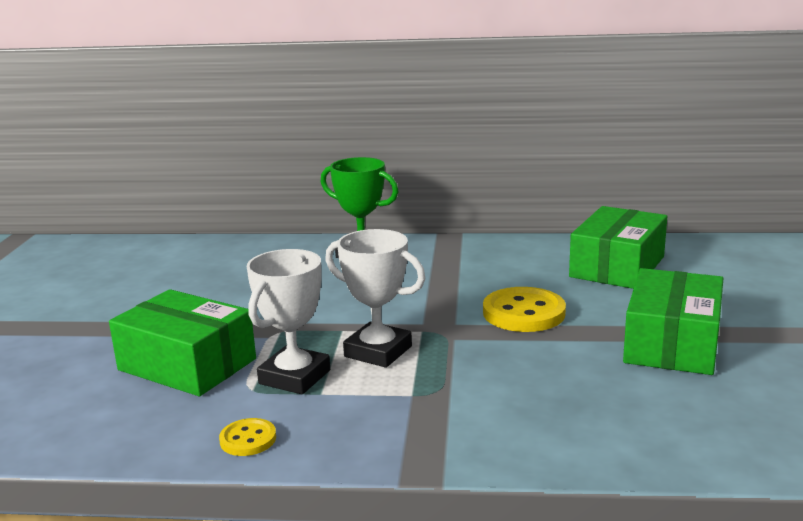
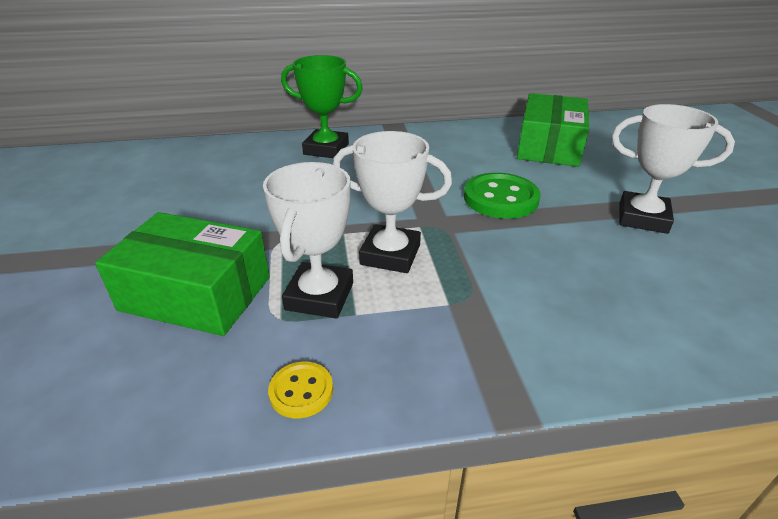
camera: 15 degrees left, 15 degrees up
yellow button [483,287,566,332] -> green button [464,173,540,219]
green box [623,268,723,375] -> white trophy [612,104,735,234]

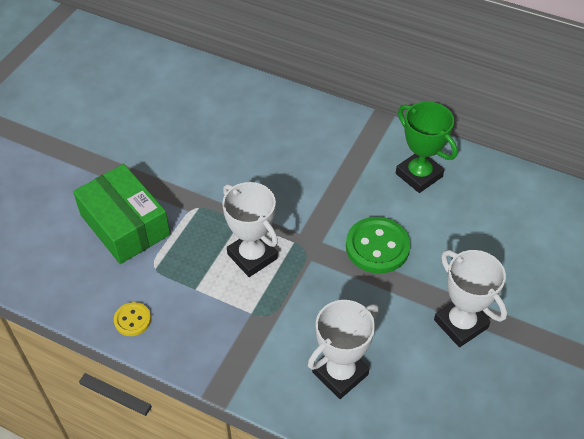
camera: 35 degrees right, 15 degrees up
white trophy [263,162,353,319] -> white trophy moved to [308,300,379,399]
green trophy [281,55,363,158] -> green trophy moved to [396,101,458,193]
green box [517,93,589,167] -> none

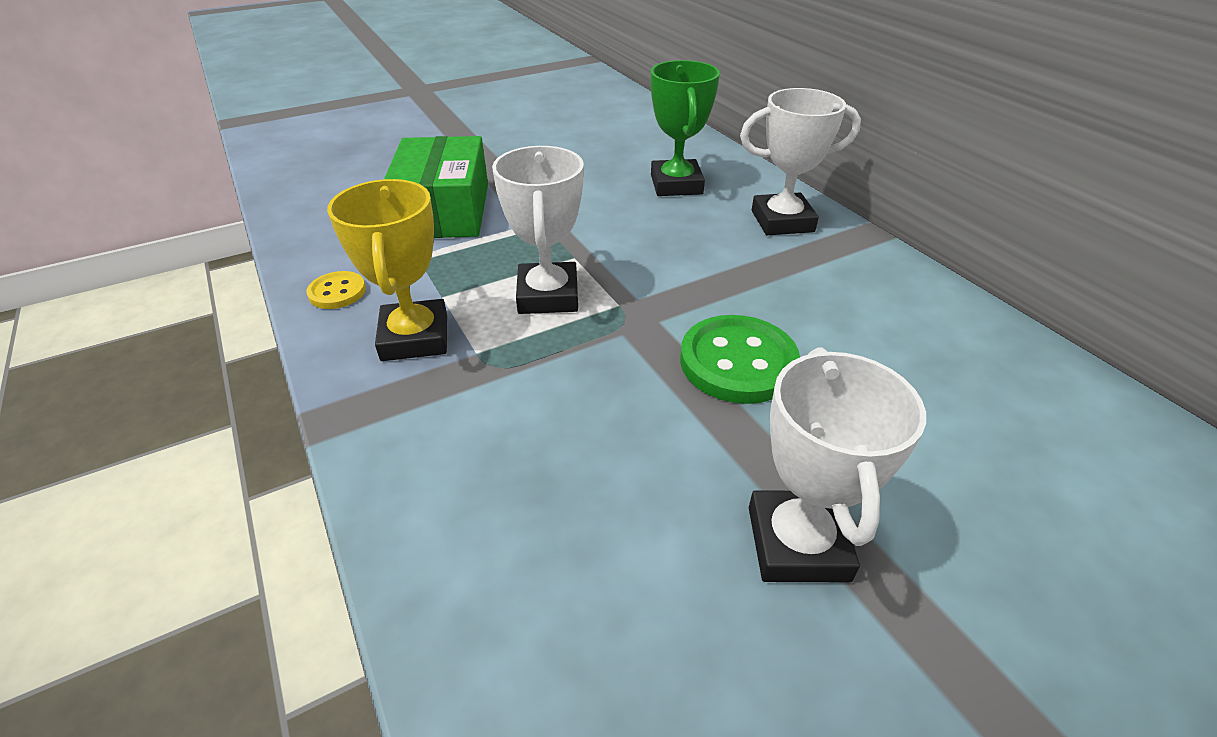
camera: 35 degrees right, 10 degrees down
white trophy [308,300,379,399] -> white trophy moved to [740,88,861,235]
green trophy [396,101,458,193] -> green trophy moved to [651,60,720,196]
none -> yellow trophy [327,179,447,361]

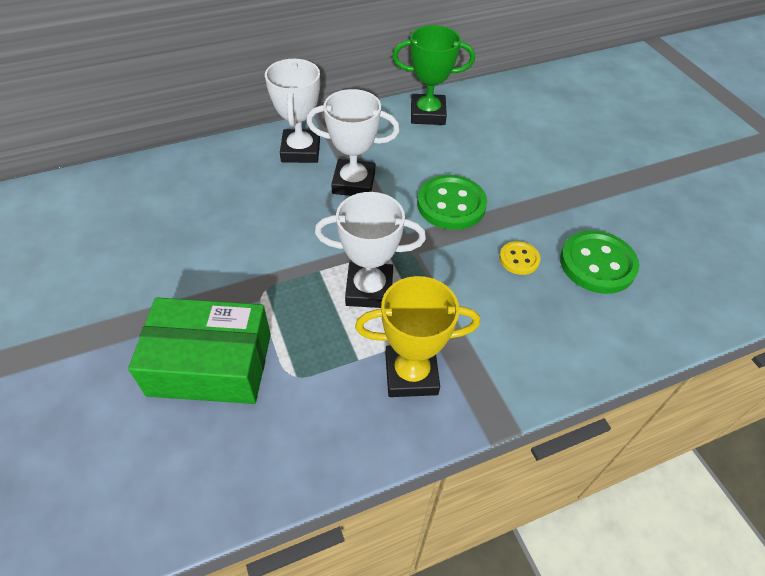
camera: 85 degrees left, 10 degrees up
yellow button [307,271,366,309] -> yellow button moved to [499,241,541,275]
green trophy [651,60,720,196] -> green trophy moved to [392,25,475,125]
white trophy [749,348,926,582] -> white trophy moved to [306,89,400,196]
none -> green button [560,230,639,294]

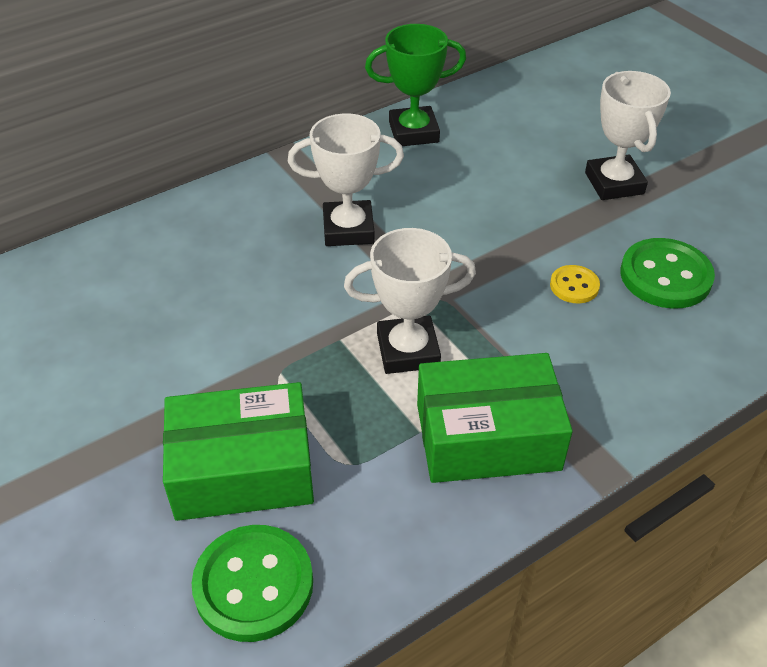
camera: 10 degrees left, 5 degrees down
white trophy [265,59,320,163] -> white trophy moved to [585,71,671,200]
yellow trophy [355,276,480,397] -> green box [417,353,573,483]
green button [417,175,487,230] -> green button moved to [192,525,313,642]

